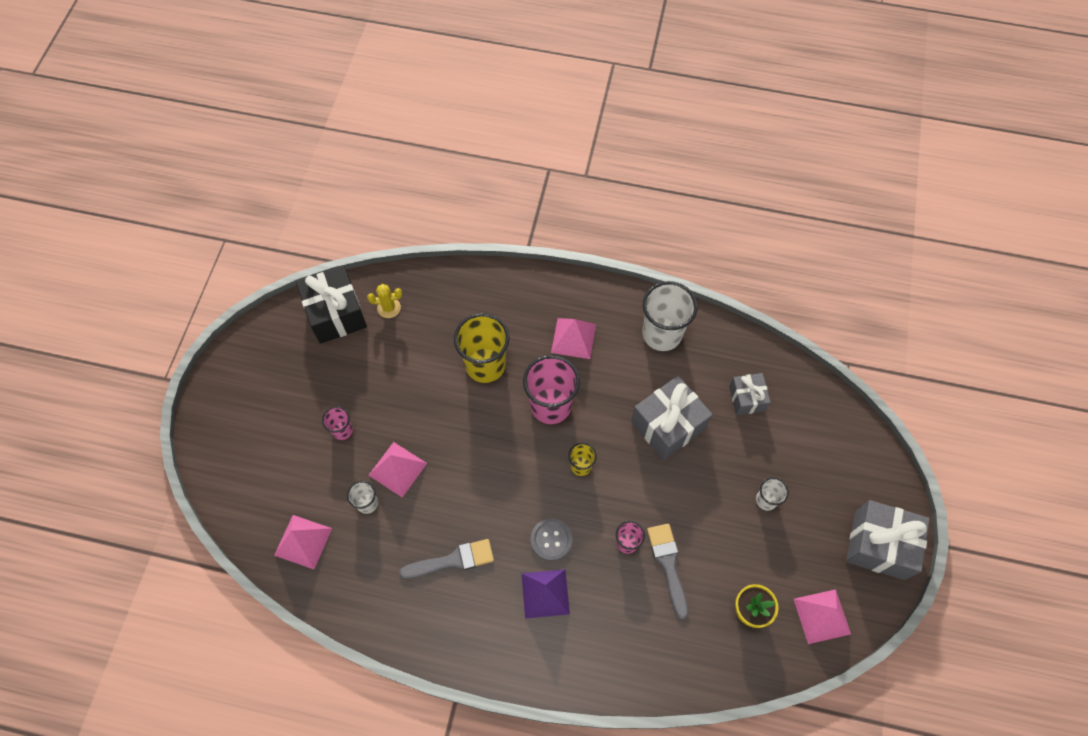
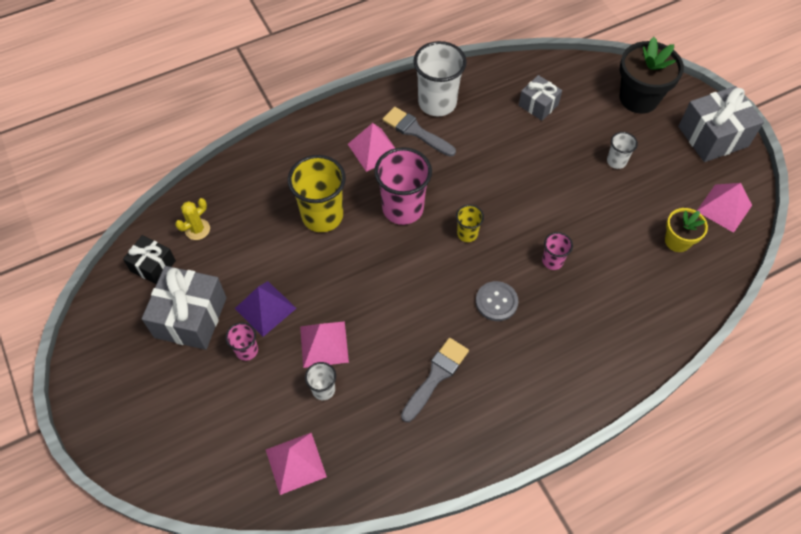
camera: 40 degrees left, 5 degrees down
black gift [296,266,367,344] -> black gift [123,235,176,284], size x0.58
purple pyramid [521,569,570,619] -> purple pyramid moved to [235,281,297,337]
grey gift [631,376,713,460] -> grey gift moved to [142,266,227,350]
grey brush [647,524,688,619] -> grey brush moved to [383,107,456,157]
none -> black flower pot [619,37,684,114]

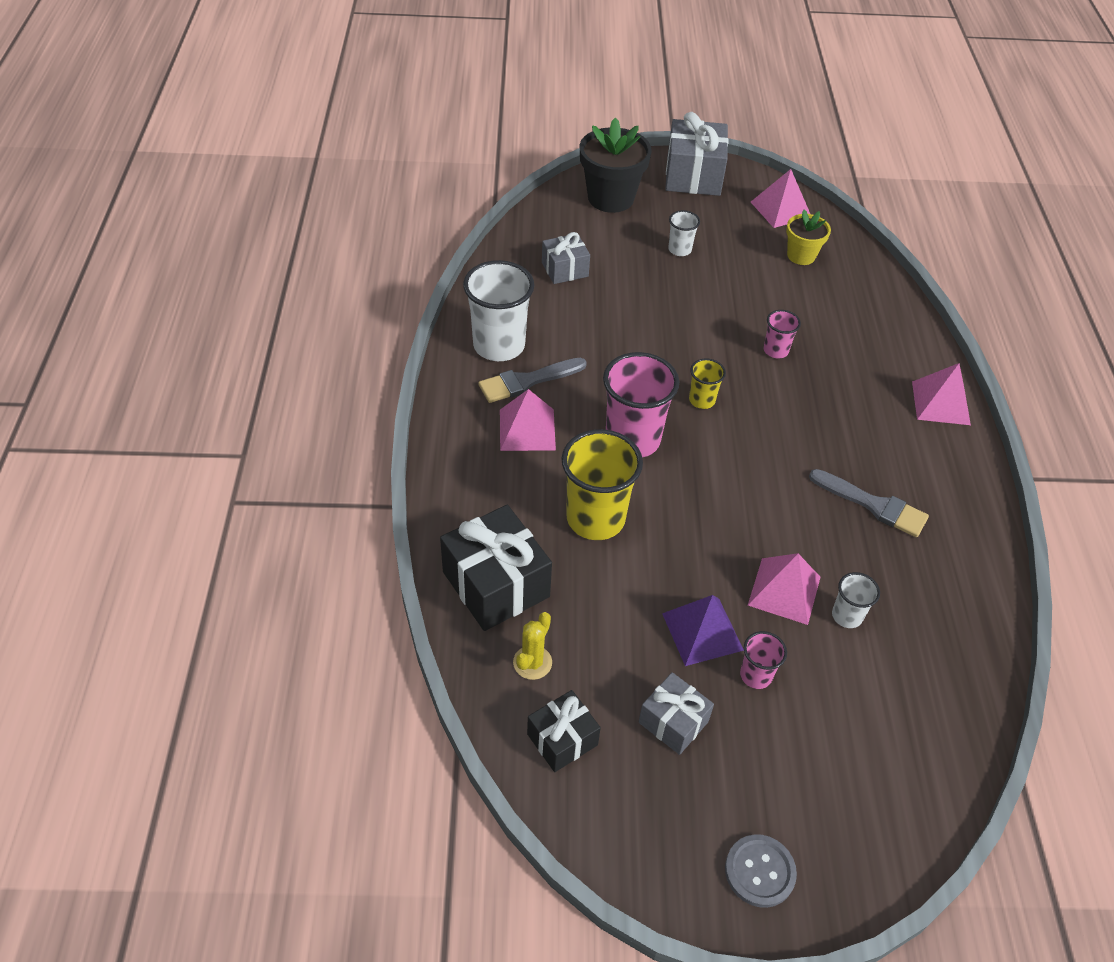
camera: 65 degrees left, 10 degrees down
grey gift [142,266,227,350] -> grey gift [639,672,714,755], size x0.58
yellow cactus [175,198,210,240] -> yellow cactus turned 45 degrees clockwise [513,612,552,680]
pink pyramid [266,433,327,495] -> pink pyramid moved to [912,363,971,425]
grey brush [401,338,469,422] -> grey brush turned 150 degrees clockwise [809,469,929,537]
grey button [476,281,518,321] -> grey button moved to [725,834,797,908]
none -> black gift [440,505,552,631]

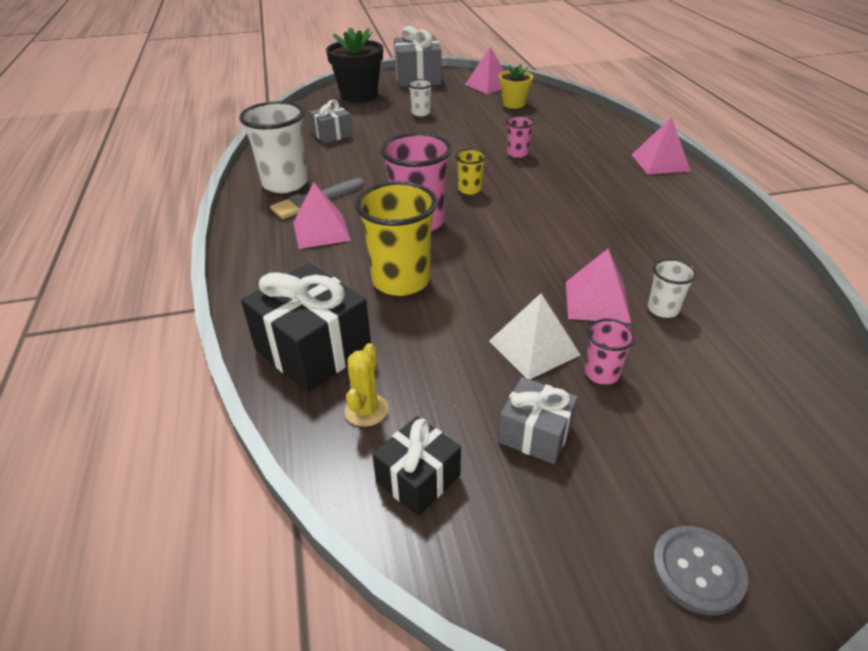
camera: 10 degrees left, 10 degrees down
purple pyramid [662,595,744,666] -> white pyramid [489,293,580,379]
grey brush [809,469,929,537] -> none

